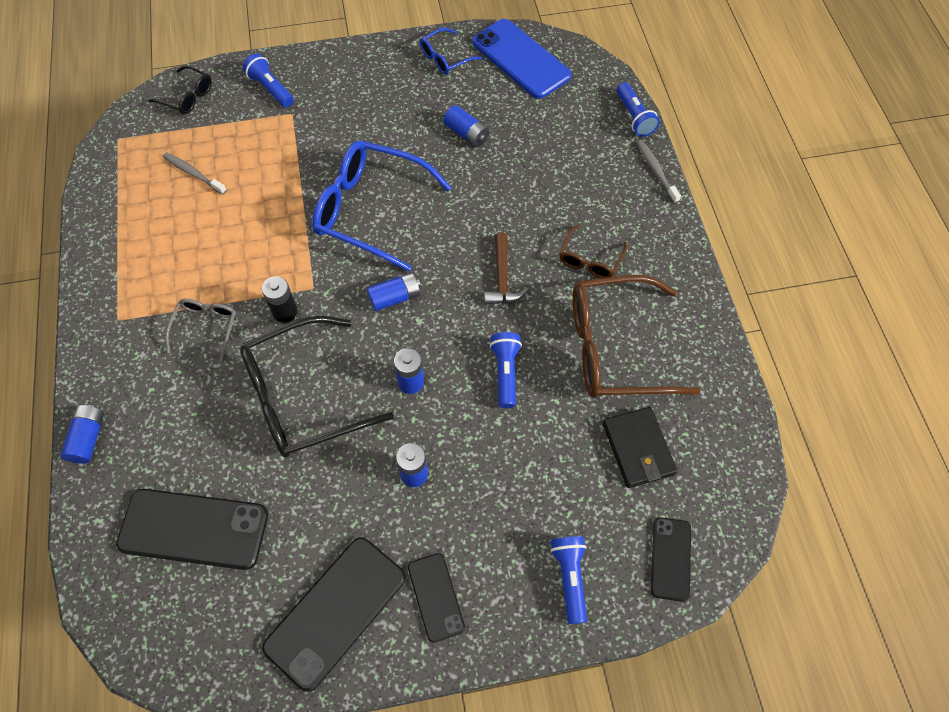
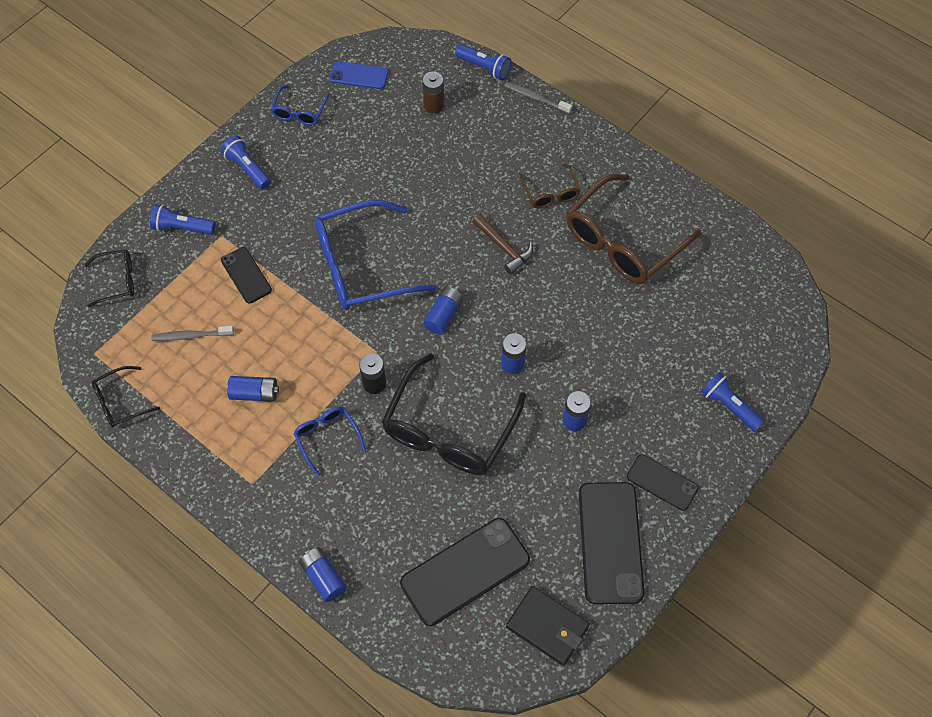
camera: 40 degrees left, 0 degrees up
grey glasses [165,299,236,362] -> blue glasses [293,407,366,477]
blue battery [443,105,489,147] -> blue battery moved to [227,376,279,402]
blue phone [472,19,572,99] -> blue phone [330,61,389,89], size x0.56
blue flashlight [490,332,522,408] -> blue flashlight moved to [221,136,271,189]
black wallet [603,407,677,488] -> black wallet moved to [506,586,590,666]
black phone [651,517,691,602] -> black phone moved to [221,247,272,304]
none -> black glasses [92,366,160,427]
none -> brown battery [422,72,444,114]

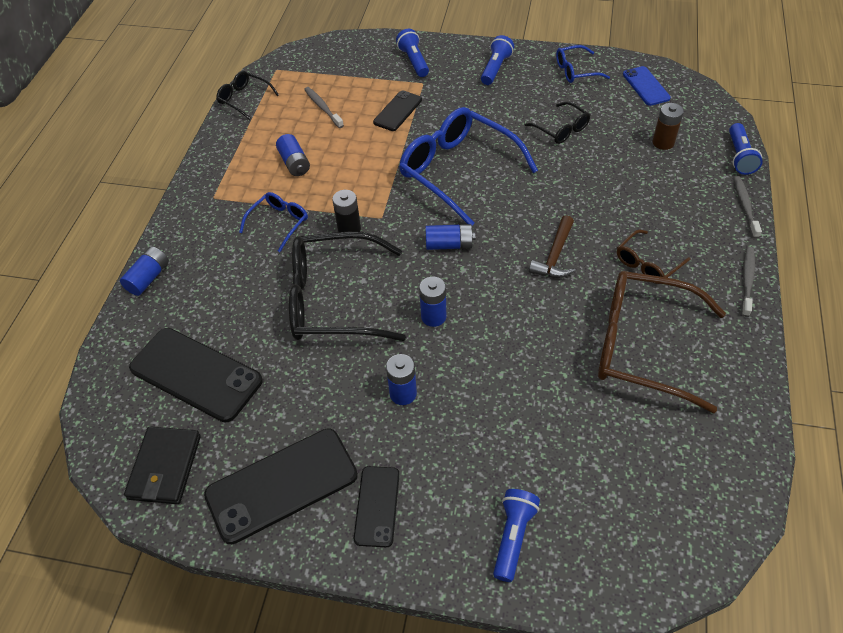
camera: 65 degrees right, 10 degrees down
black glasses [84,249,134,307] -> black glasses moved to [525,102,590,144]
none -> grey toothbrush [741,247,755,317]

